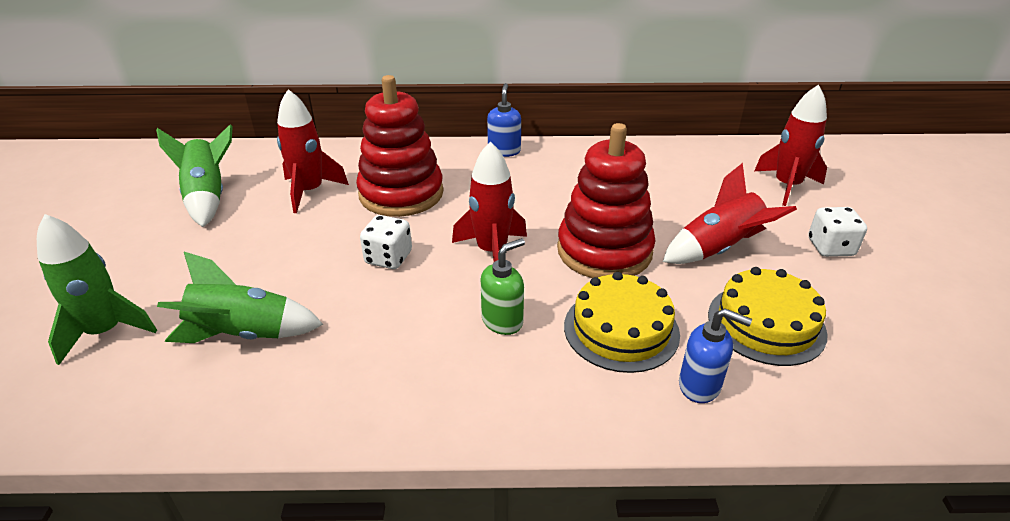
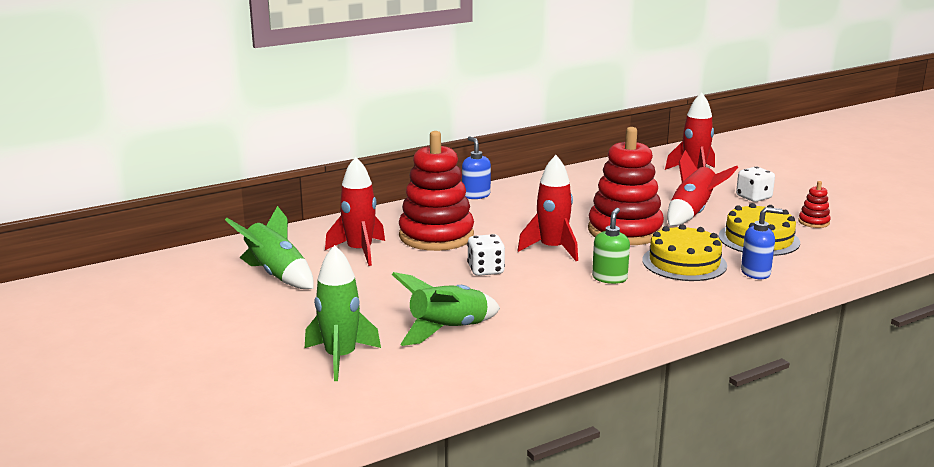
camera: 30 degrees left, 15 degrees down
none -> red stacking toy [798,181,831,228]

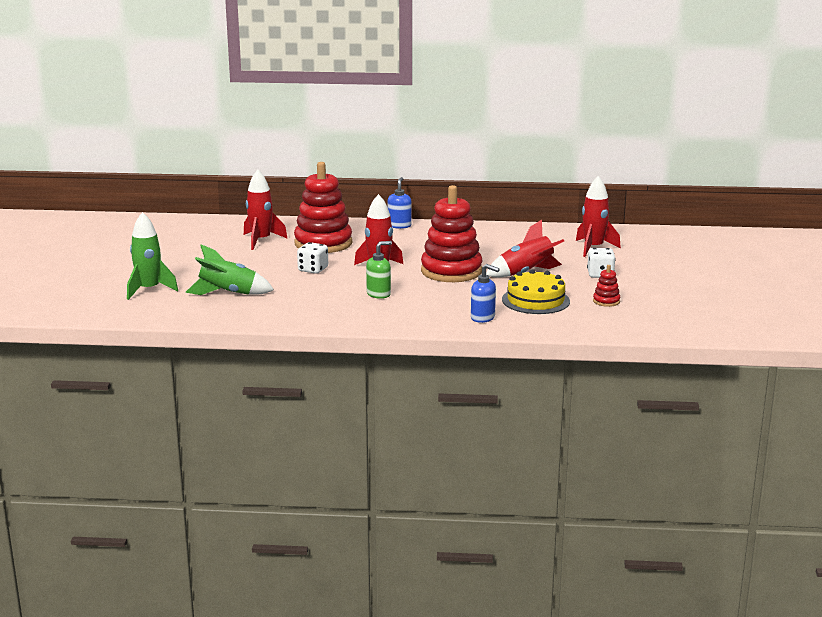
camera: 35 degrees right, 0 degrees up
green rocket [225,206,314,289] -> none
yellow cake [642,224,727,281] -> none

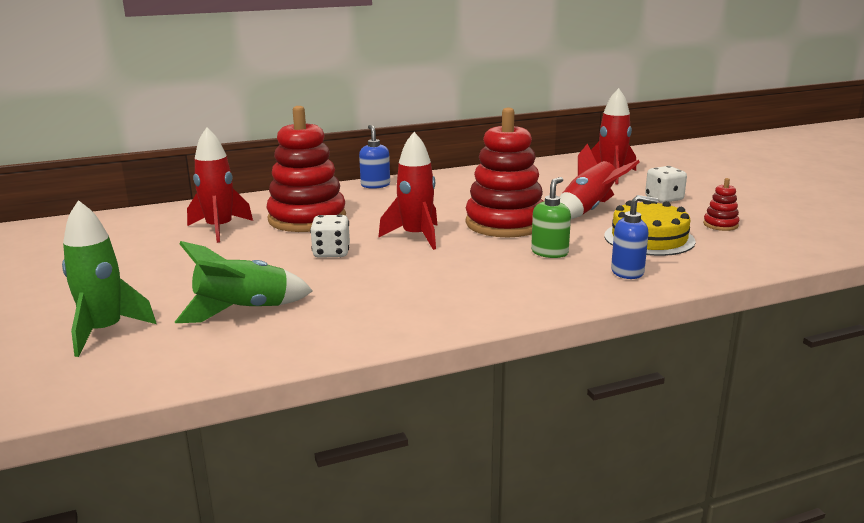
camera: 25 degrees left, 0 degrees up
green soap dispenser [366,241,392,299] -> green soap dispenser moved to [531,177,571,258]

